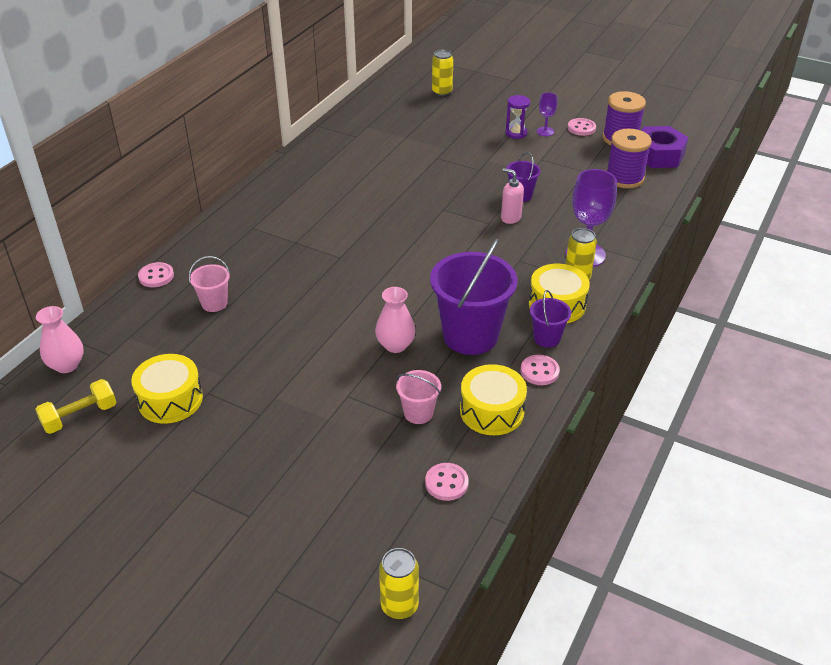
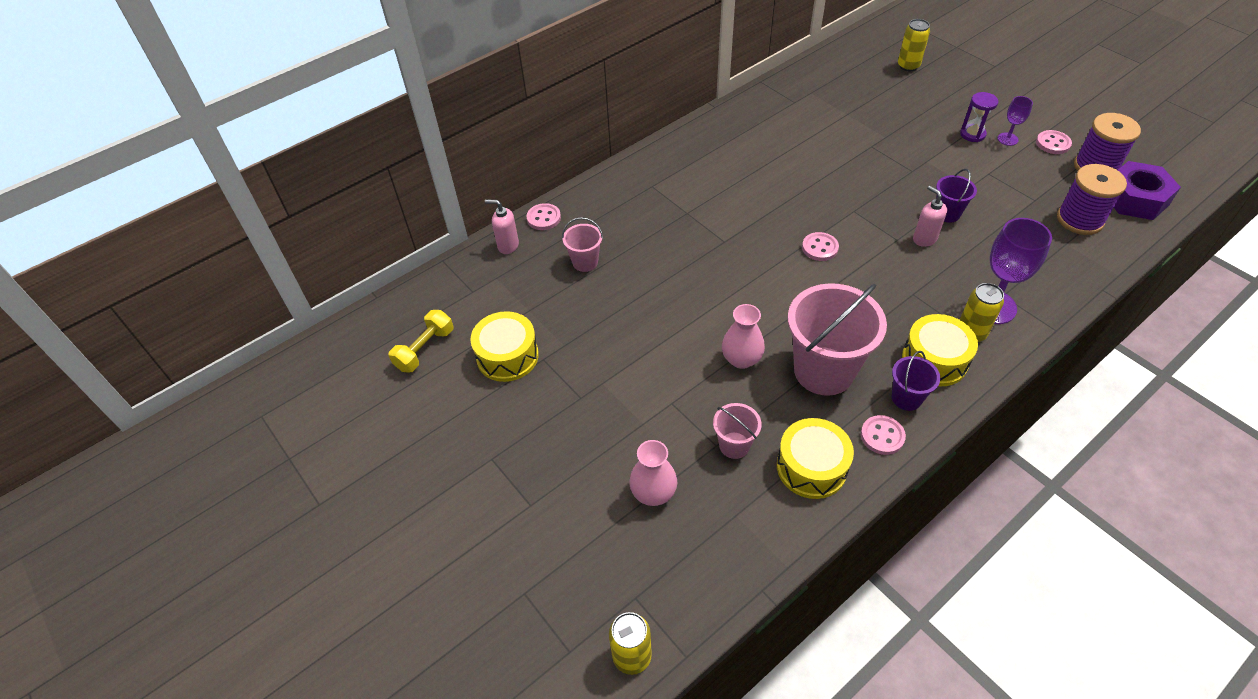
camera: 25 degrees right, 10 degrees up
yellow dumbbell [35,379,116,434] -> yellow dumbbell turned 45 degrees counterclockwise [388,310,453,373]
pink vase [36,306,84,373] -> pink vase moved to [629,440,677,506]
pink button [425,463,469,501] -> pink button moved to [802,232,839,261]
purple bucket [430,239,517,355] -> pink bucket [788,283,887,396]
none -> pink soap dispenser [485,200,519,254]

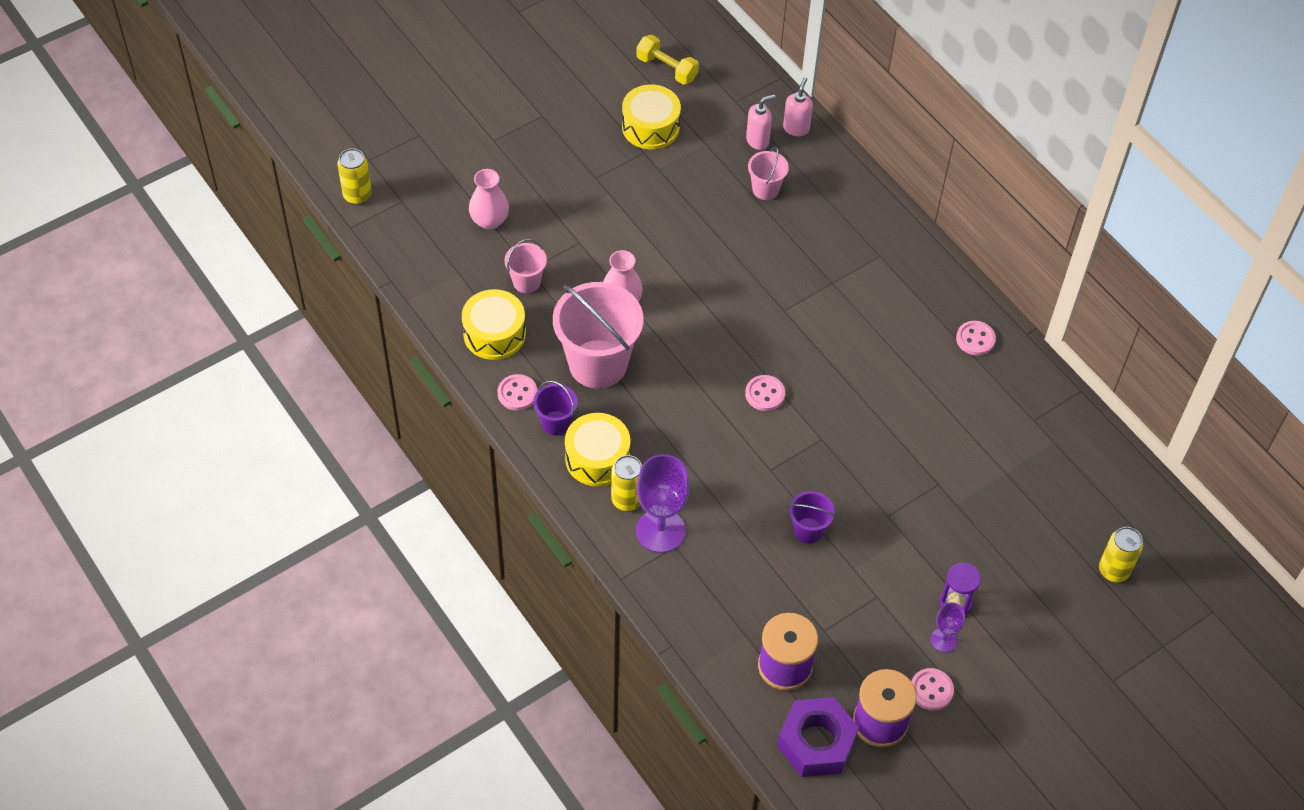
camera: 90 degrees right, 5 degrees up
pink button [527,203,561,230] -> pink button moved to [956,321,996,356]
pink soap dispenser [913,186,947,247] -> pink soap dispenser moved to [746,94,776,150]

